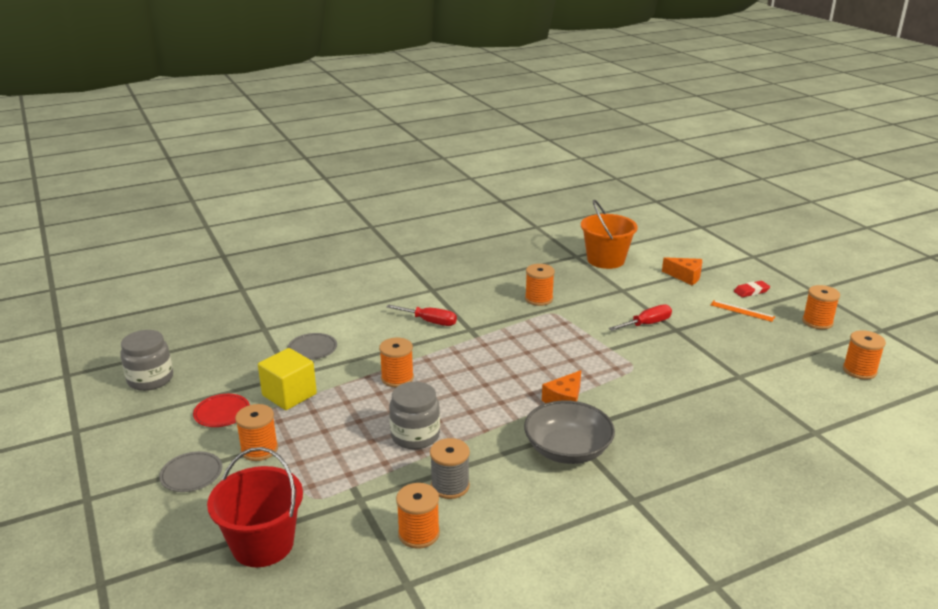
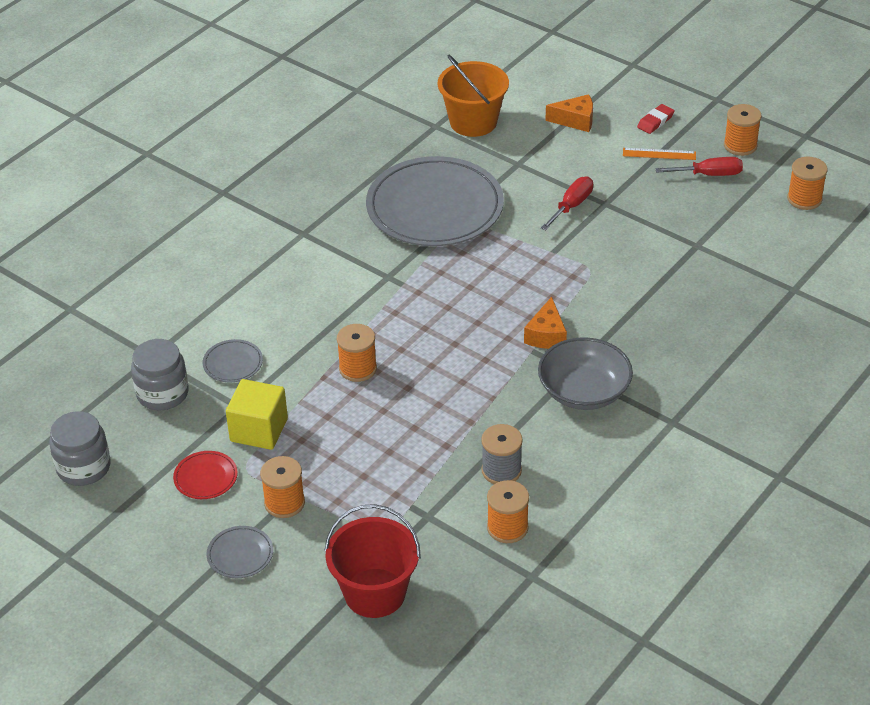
camera: 25 degrees left, 15 degrees up
red screwdriver [387,305,457,326] -> red screwdriver moved to [655,157,743,176]
grey jar [389,382,440,450] -> grey jar moved to [131,339,189,411]
orange spool [525,264,555,306] -> grey plate [366,156,504,246]

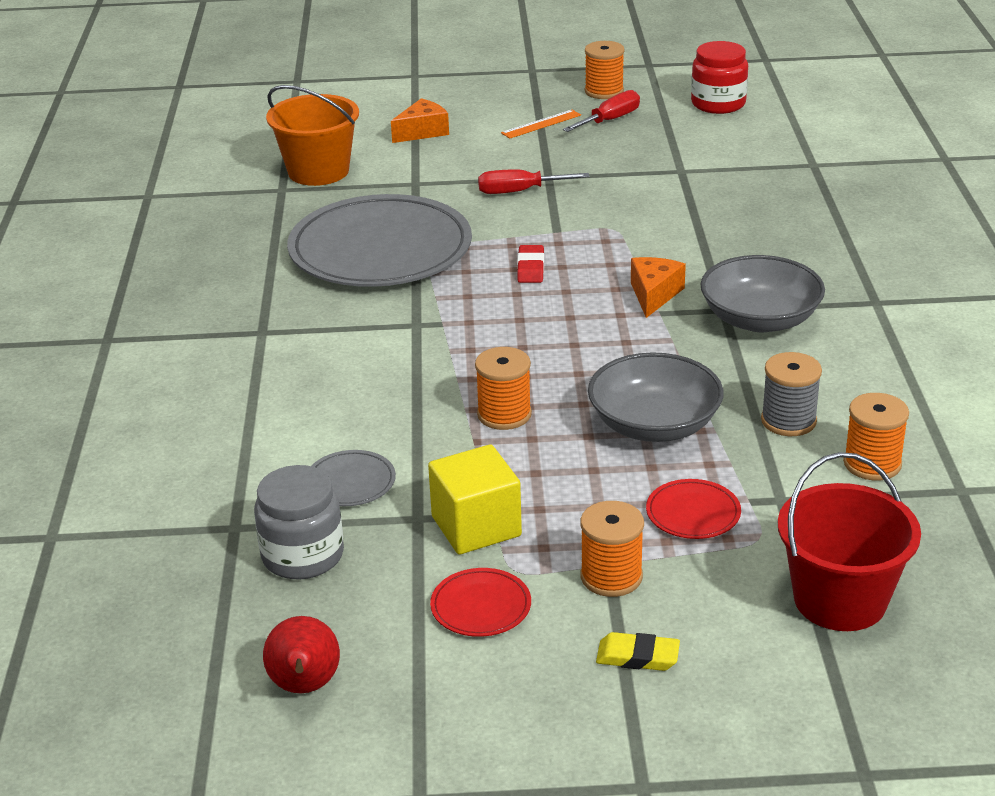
camera: 40 degrees left, 10 degrees down
grey jar [49,411,111,486] -> red pear [263,616,340,693]
grey plate [206,526,273,578] -> yellow eraser [596,632,680,671]
orange cheese [524,297,567,349] -> orange cheese turned 135 degrees counterclockwise [631,257,686,318]
red screwdriver [541,177,593,230] -> red screwdriver turned 90 degrees counterclockwise [478,169,590,194]
red eraser [637,104,675,134] -> red eraser moved to [517,245,544,283]
orange spool [787,157,828,210] -> red jar [691,41,748,114]
none -> grey bowl [588,352,724,442]
none -> red plate [646,479,741,539]

